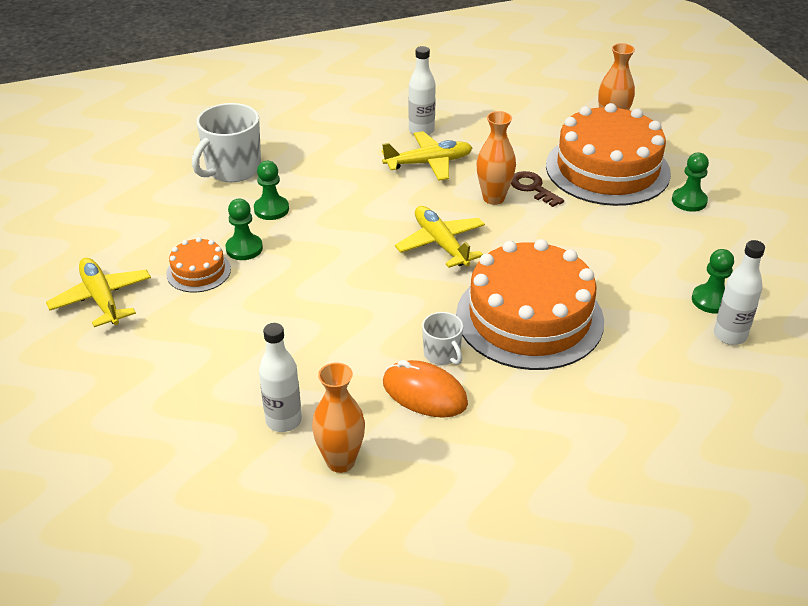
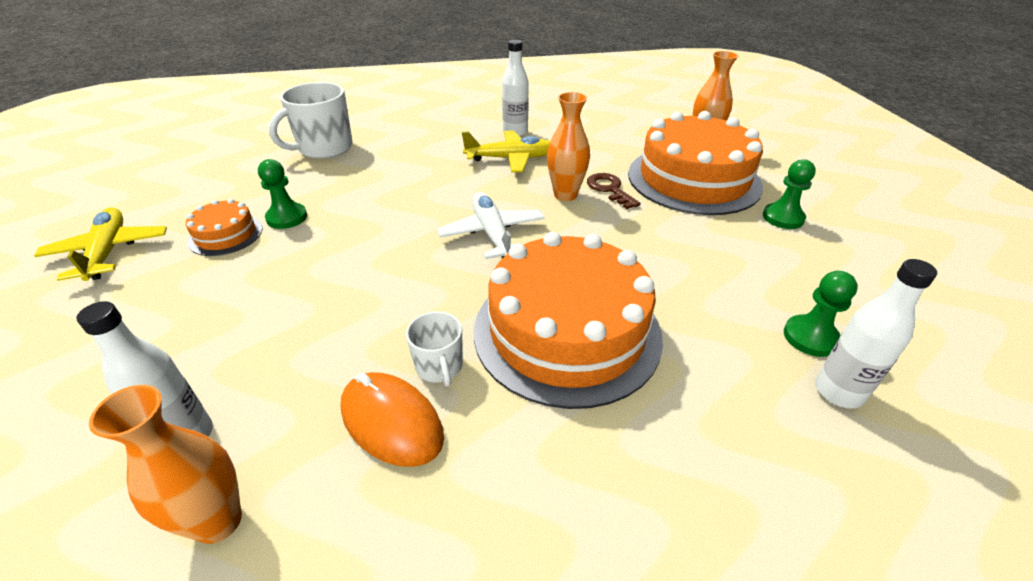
camera: 10 degrees right, 0 degrees up
green pawn [254,161,289,220] -> none
yellow plane [395,206,485,268] -> white plane [437,192,545,259]

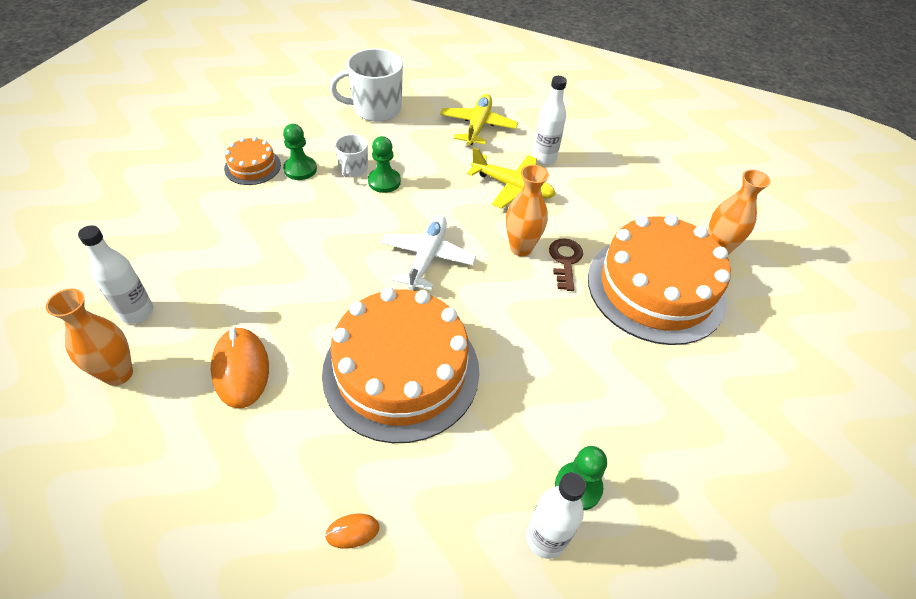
camera: 30 degrees right, 10 degrees up
yellow plane [34,208,167,281] -> yellow plane moved to [440,94,518,145]
white mug [406,311,463,386] -> white mug moved to [335,134,368,177]
green pawn [763,159,816,229] -> green pawn moved to [368,136,401,193]
none -> orange mouse [325,514,379,549]

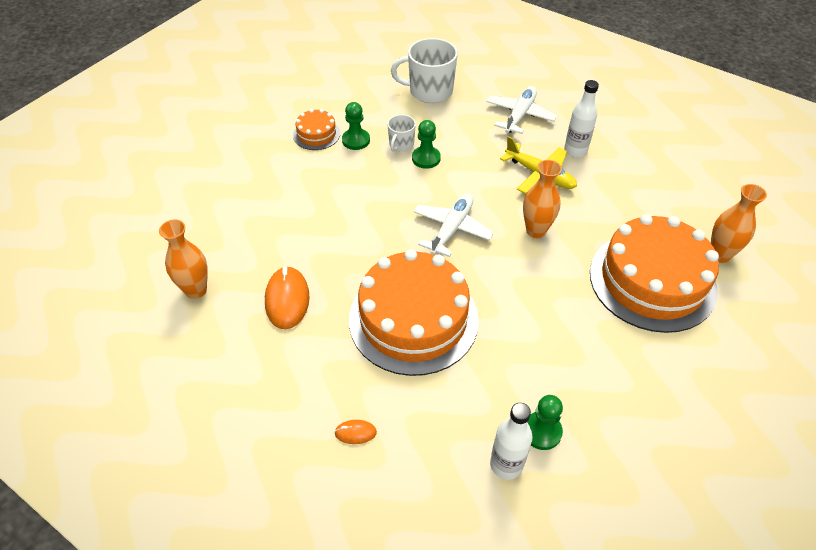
camera: 15 degrees right, 0 degrees up
white bottle [78,225,153,324] -> none
yellow plane [440,94,518,145] -> white plane [486,86,557,134]
brown key [549,239,583,291] -> none

